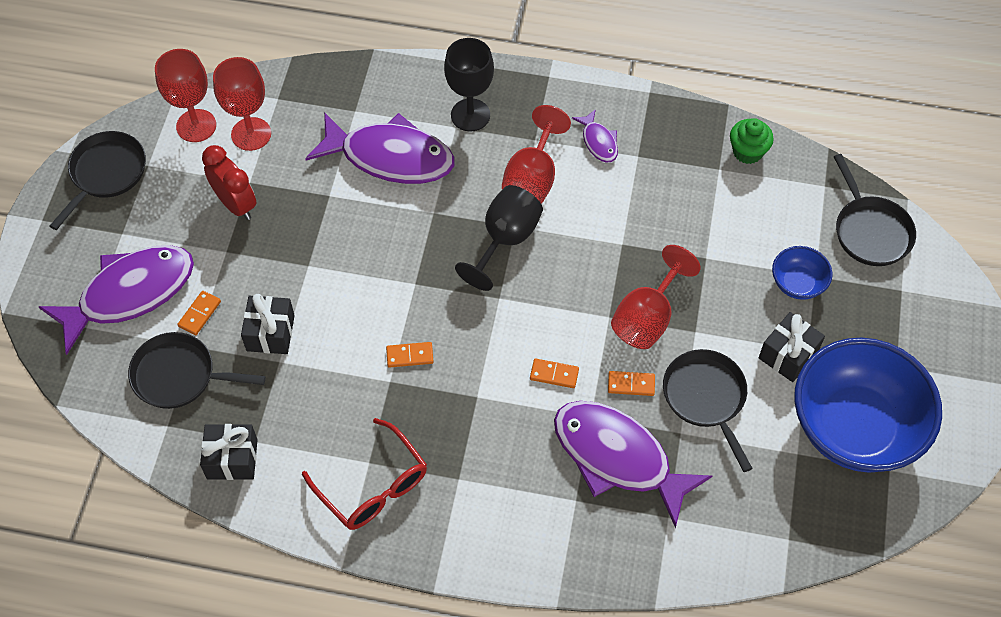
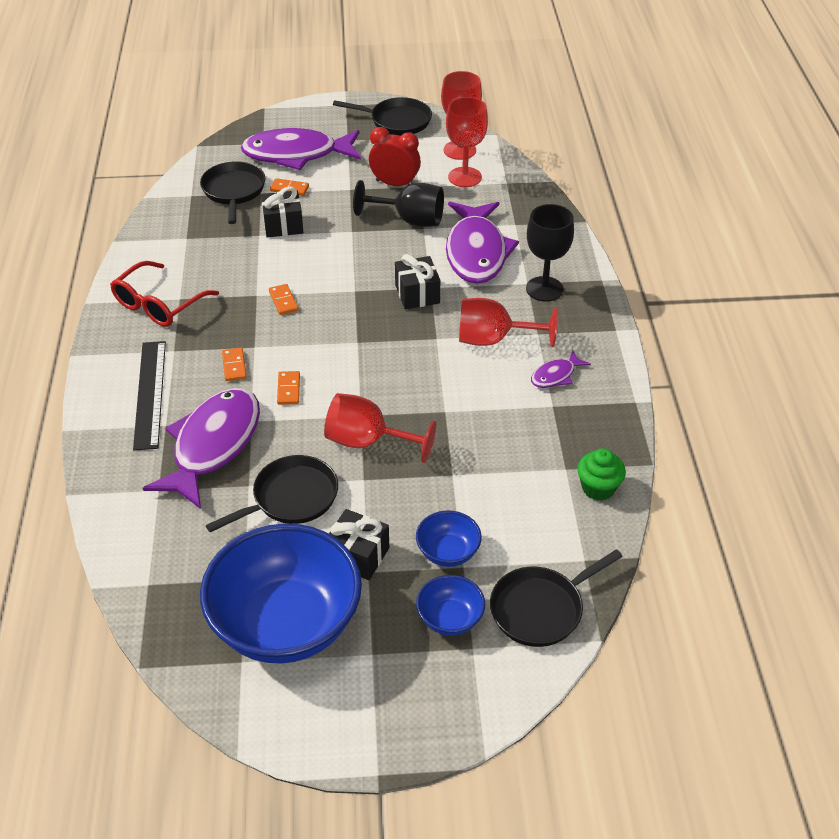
camera: 75 degrees right, 15 degrees down
purple fish [39,245,194,355] -> purple fish turned 135 degrees clockwise [241,128,361,170]
black gift [200,424,258,480] -> black gift moved to [395,254,440,309]
red clock [202,145,256,220] -> red clock turned 105 degrees counterclockwise [369,127,421,186]
black goblet [455,185,543,291] -> black goblet moved to [353,180,444,227]
orange domino [608,371,655,396] -> orange domino moved to [222,348,247,381]
none -> black ruler [133,341,166,450]
none -> blue bowl [416,575,485,636]

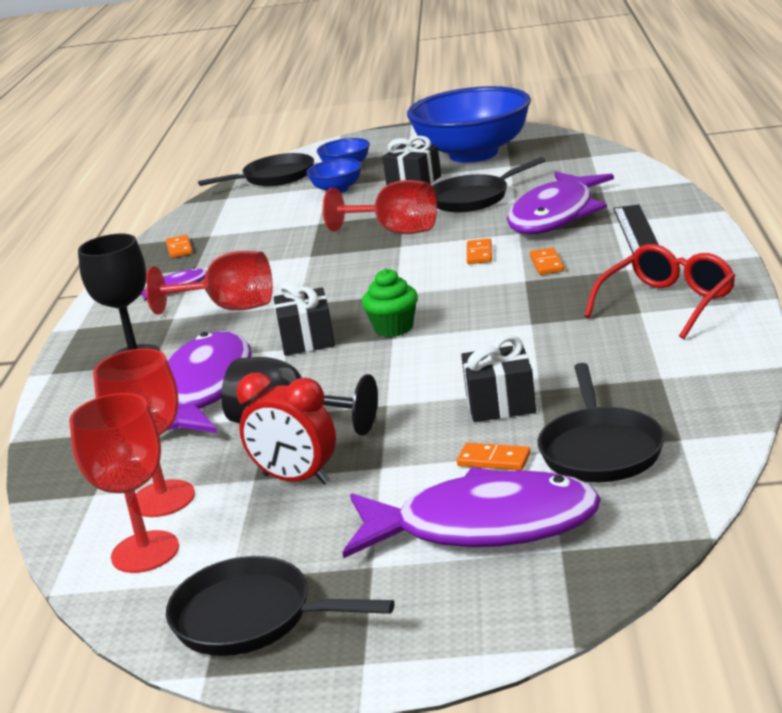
camera: 170 degrees left, 20 degrees down
orange domino [269,284,298,315] -> orange domino moved to [166,235,193,258]
green cupcake [577,448,626,501] -> green cupcake moved to [362,269,418,337]

